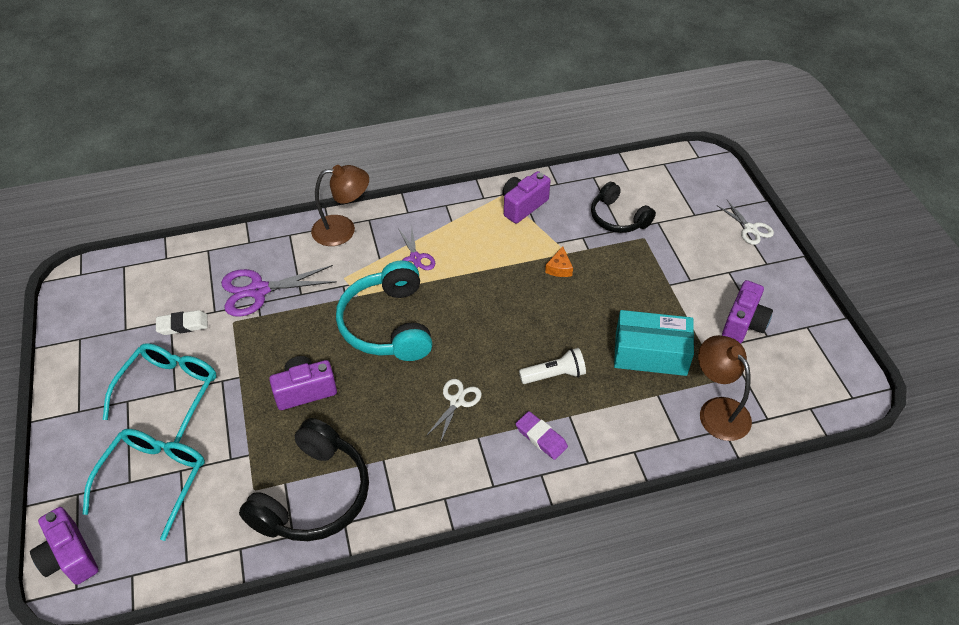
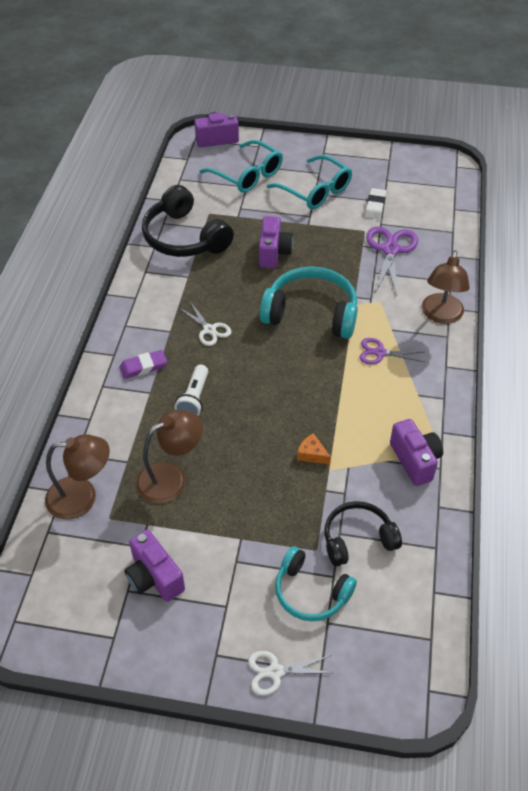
camera: 115 degrees right, 0 degrees up
turquoise box [614,310,694,376] -> brown lamp [136,410,202,504]
none -> turquoise headphones [275,546,357,621]

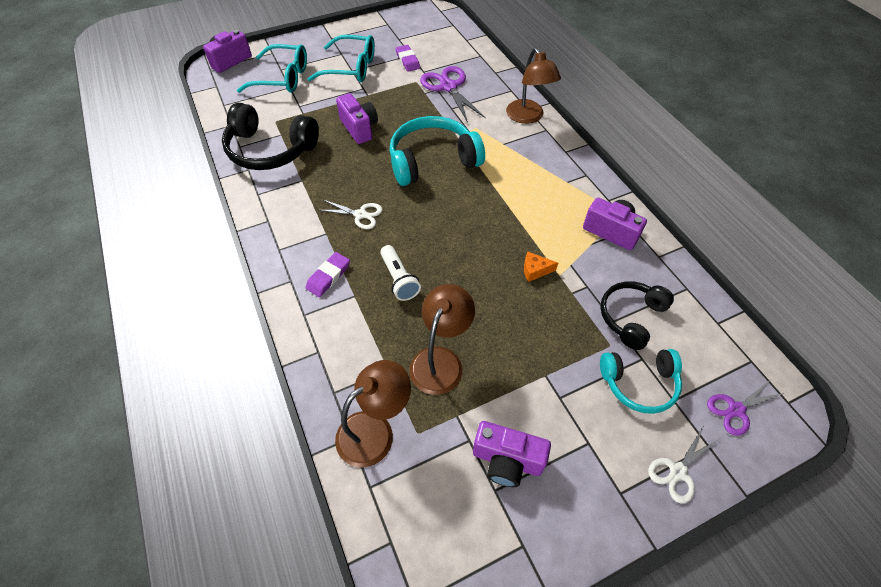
camera: 35 degrees left, 5 degrees up
purple scissors [360,338,424,364] -> purple scissors moved to [707,380,784,436]
white eraser [365,188,386,219] -> purple eraser [396,45,420,72]

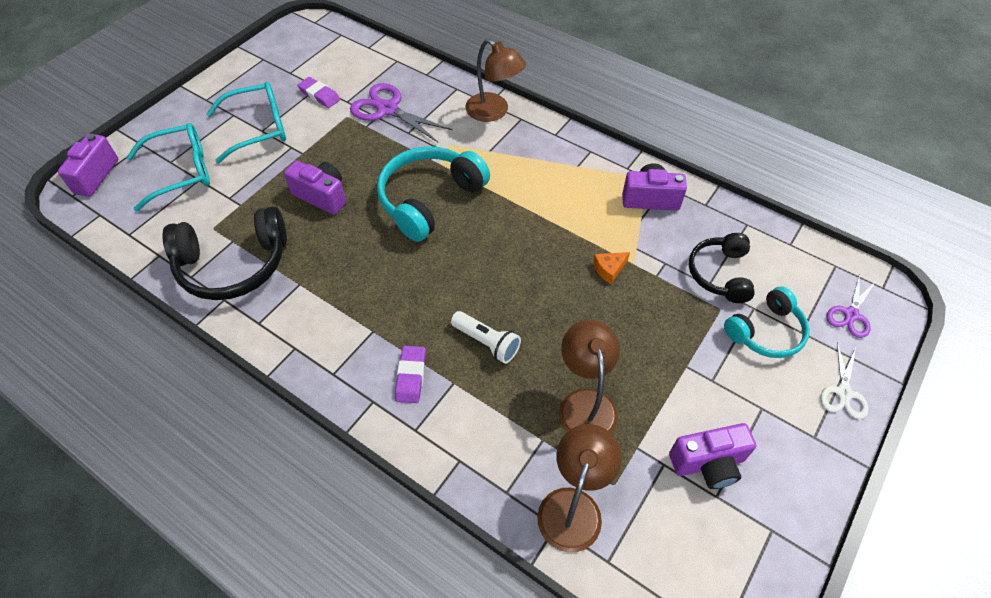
camera: 30 degrees left, 0 degrees up
white scissors [319,200,383,229] -> none

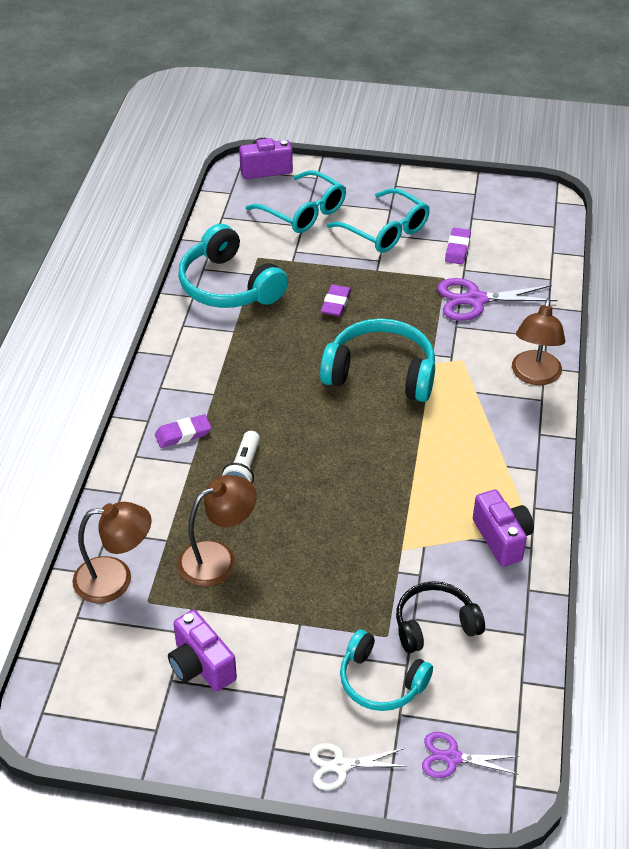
camera: 65 degrees right, 10 degrees down
black headphones [163,206,287,300] -> turquoise headphones [178,224,288,308]
purple camera [284,161,346,215] -> purple eraser [321,285,351,316]
purple scissors [350,83,452,142] -> purple scissors turned 105 degrees counterclockwise [437,278,558,321]
orange cheese [593,252,630,284] -> none

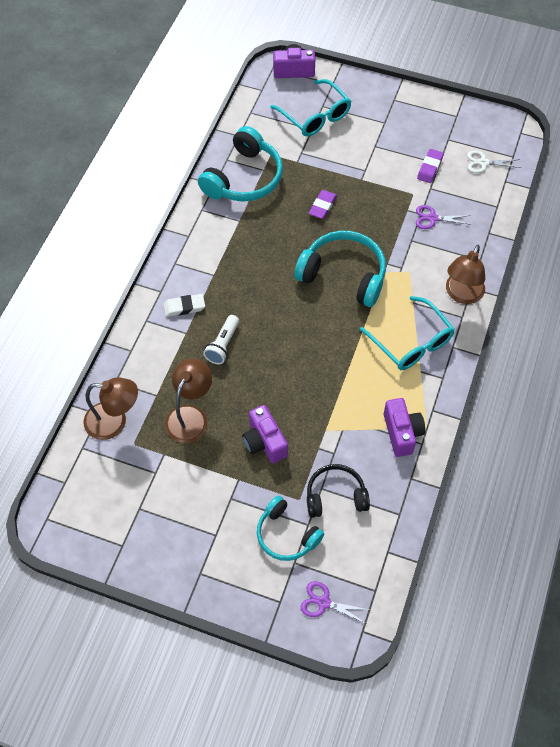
camera: 10 degrees right, 15 degrees up
purple eraser [155,414,211,448] -> white eraser [163,294,205,317]
purple camera [168,610,237,692] -> purple camera moved to [242,405,288,463]
brown lamp [177,475,257,587] -> brown lamp turned 45 degrees counterclockwise [165,358,212,443]
turquoise headphones [178,224,288,308] -> turquoise headphones turned 120 degrees counterclockwise [198,126,283,202]
white scissors [310,743,408,790] -> white scissors moved to [467,151,521,173]
turquoise glasses [327,188,430,253] -> turquoise glasses moved to [360,296,455,370]
purple scissors [437,278,558,321] -> purple scissors [416,205,471,229], size x0.60

